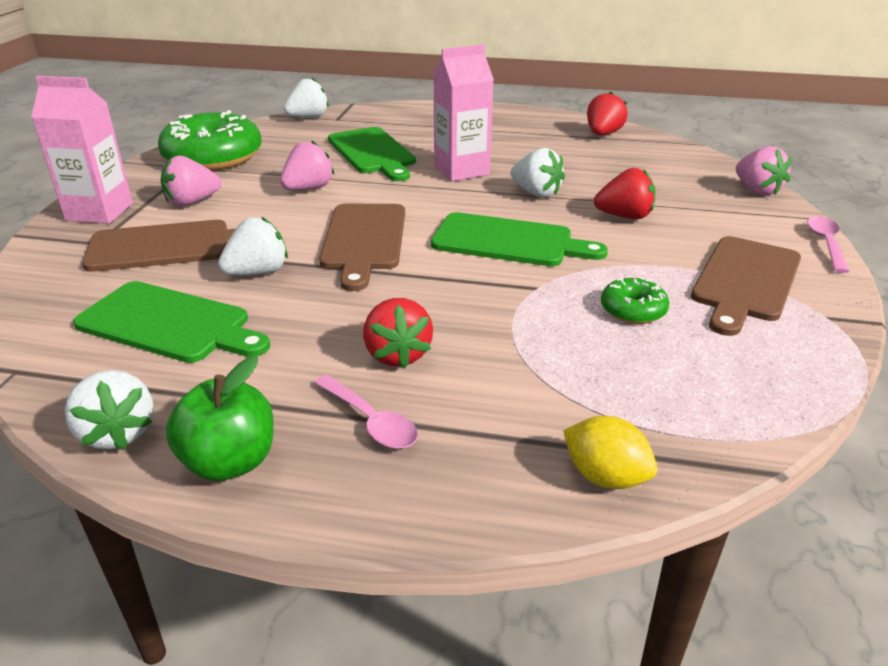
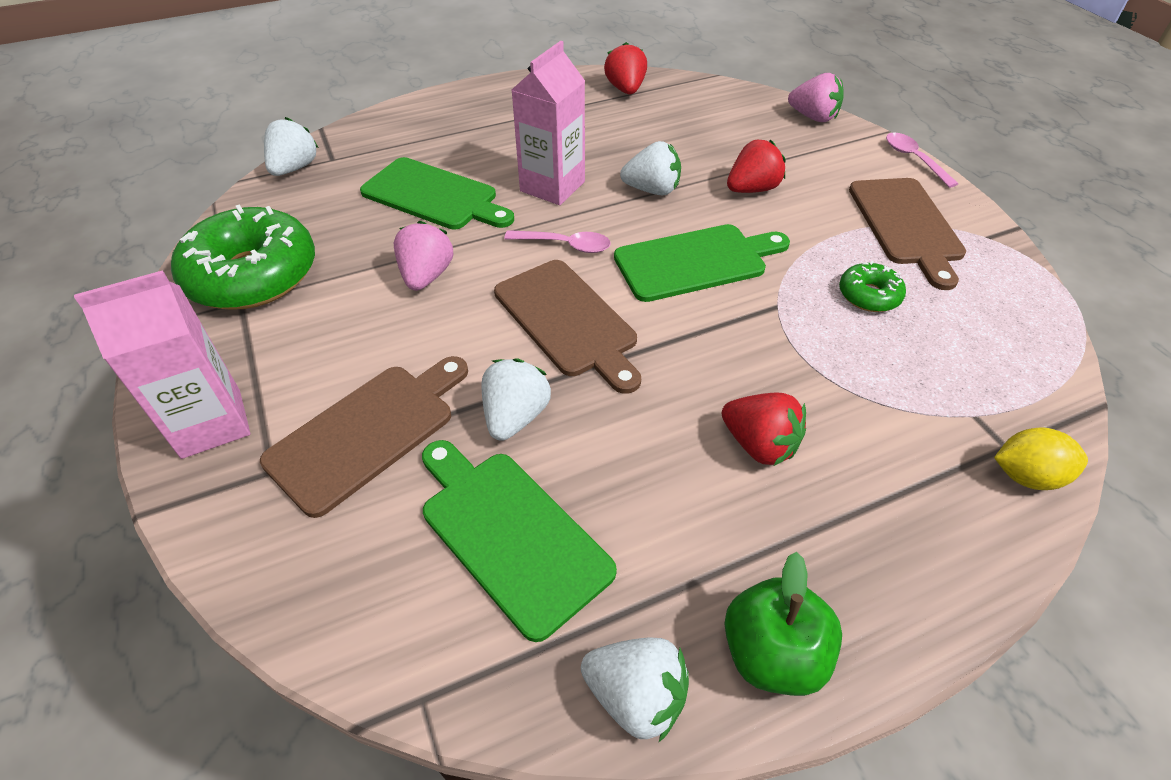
camera: 35 degrees left, 15 degrees up
green cutting board [73,281,270,363] -> green cutting board turned 120 degrees counterclockwise [422,440,617,642]
pink strawberry [161,155,221,206] -> none
pink spoon [314,375,418,449] -> pink spoon moved to [504,230,611,253]

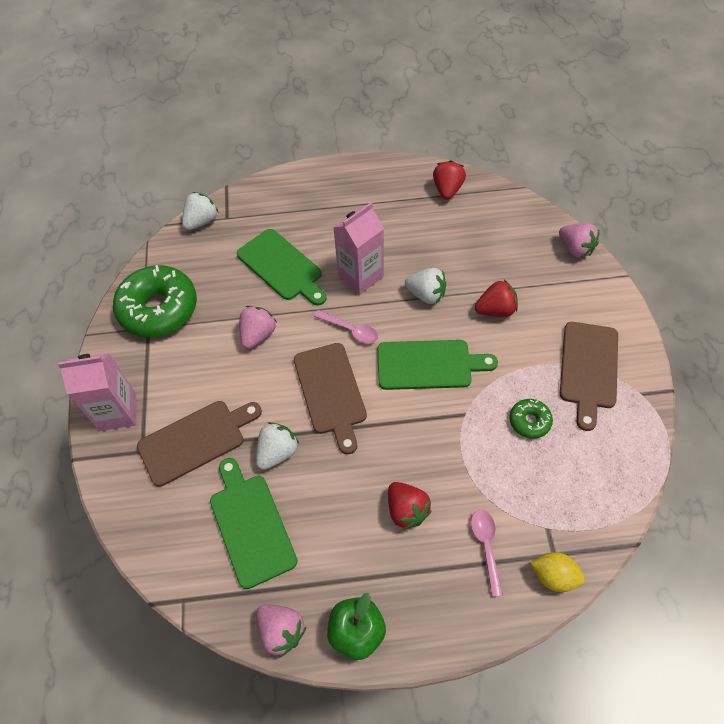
camera: 20 degrees right, 10 degrees up
white strawberry [581,637,689,742] -> pink strawberry [256,604,306,658]
pink spoon [886,132,958,188] -> pink spoon moved to [471,510,503,597]

